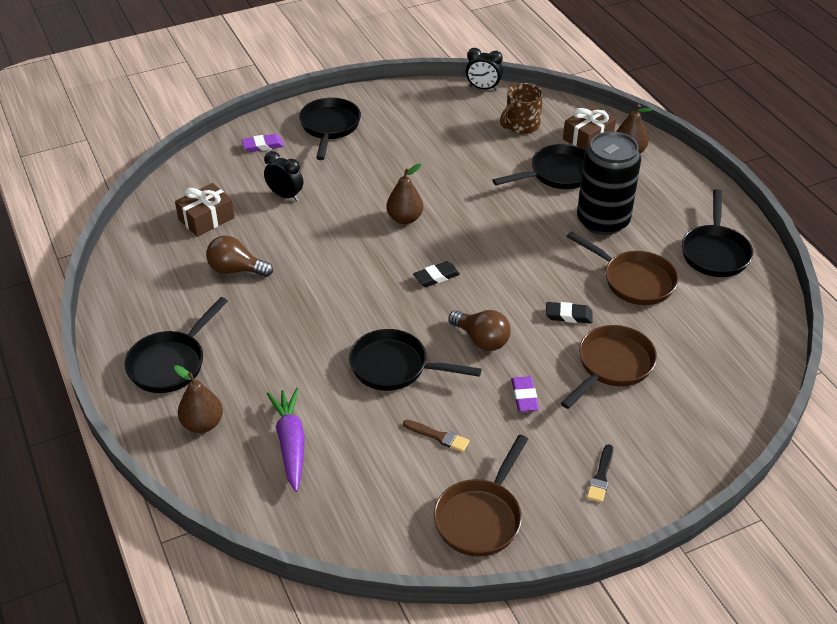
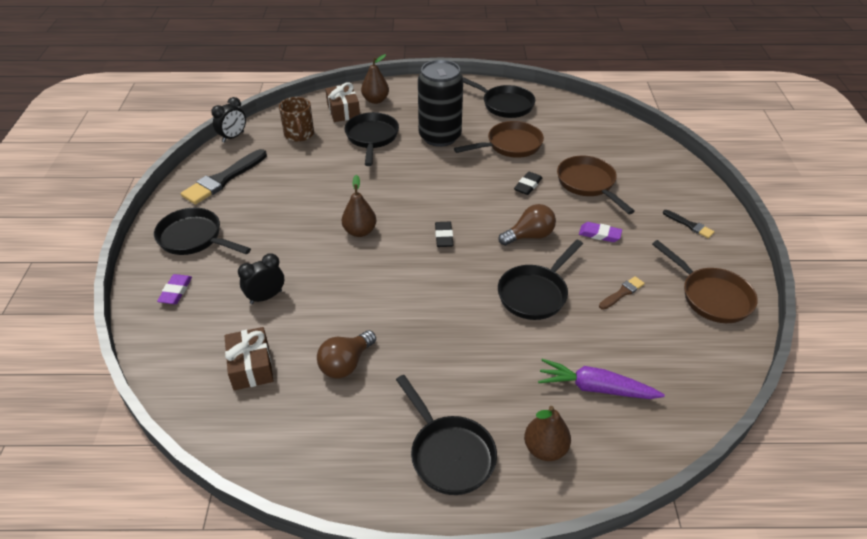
camera: 65 degrees left, 0 degrees up
none -> black brush [181,149,267,205]

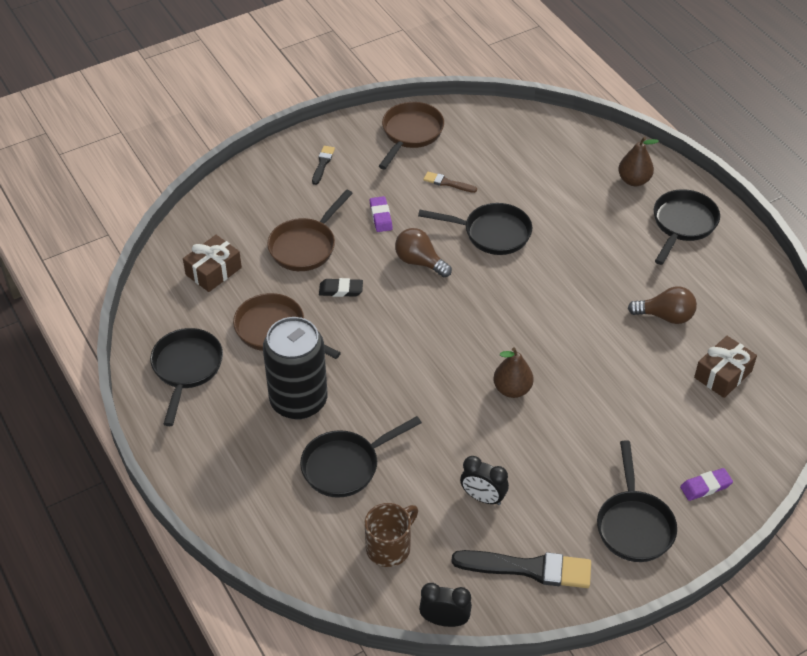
camera: 120 degrees left, 5 degrees up
black clock [238,253,284,304] -> black clock moved to [460,456,509,505]
brown gift [325,82,360,122] -> brown gift moved to [183,235,242,292]
brown pear [361,54,389,104] -> none
black eraser [435,222,454,247] -> none
purple carrot [538,359,665,399] -> none

